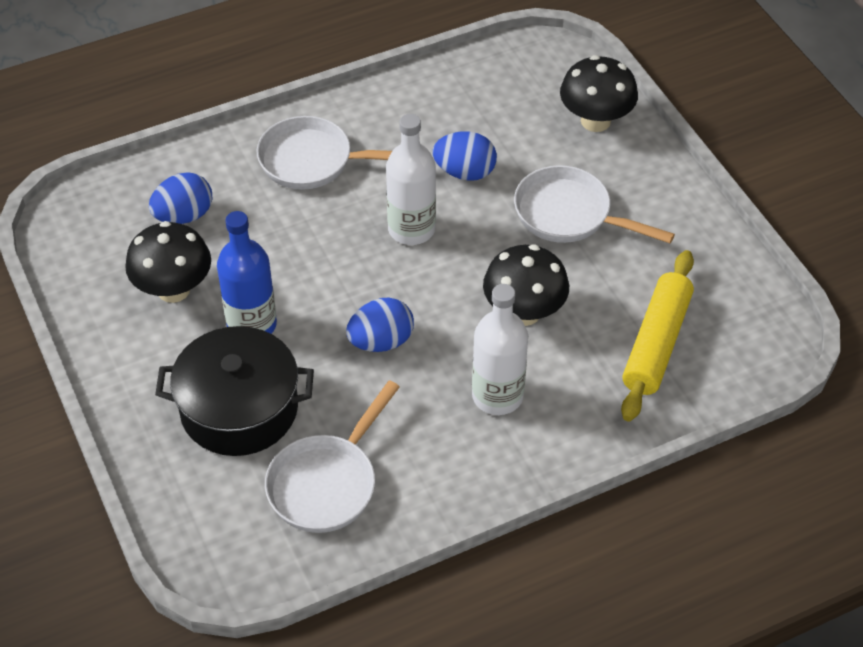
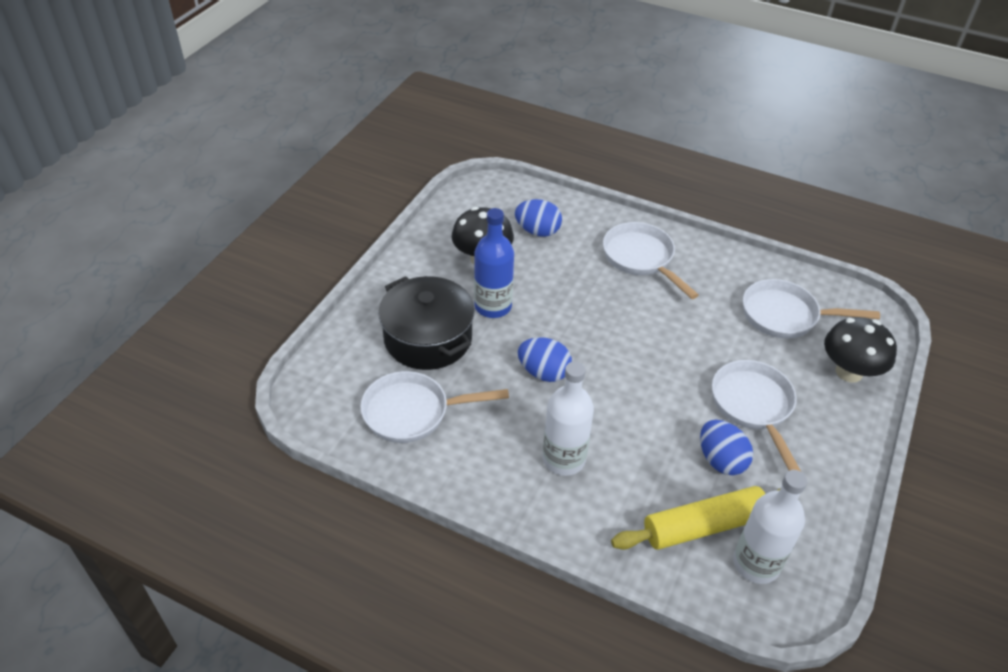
camera: 50 degrees right, 5 degrees down
white bottle [386,114,436,245] -> white bottle moved to [733,470,807,584]
blue egg [433,132,497,181] -> blue egg moved to [700,420,753,475]
black mushroom [483,244,569,326] -> none
none -> white pan [743,279,880,339]

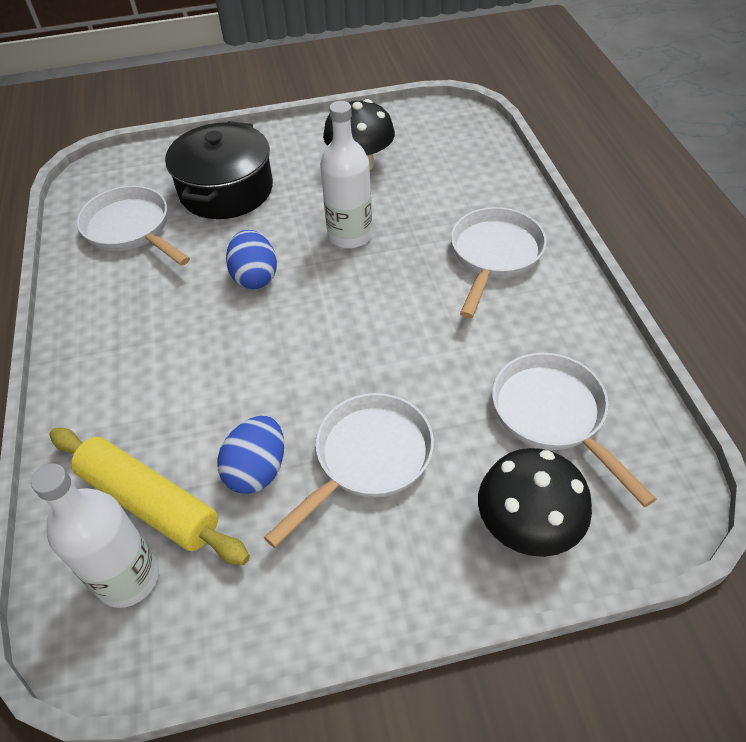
camera: 55 degrees right, 5 degrees up
blue bottle [474,208,514,318] -> none
blue egg [515,199,562,237] -> none
white bottle [542,361,594,476] -> white bottle moved to [320,101,372,249]

